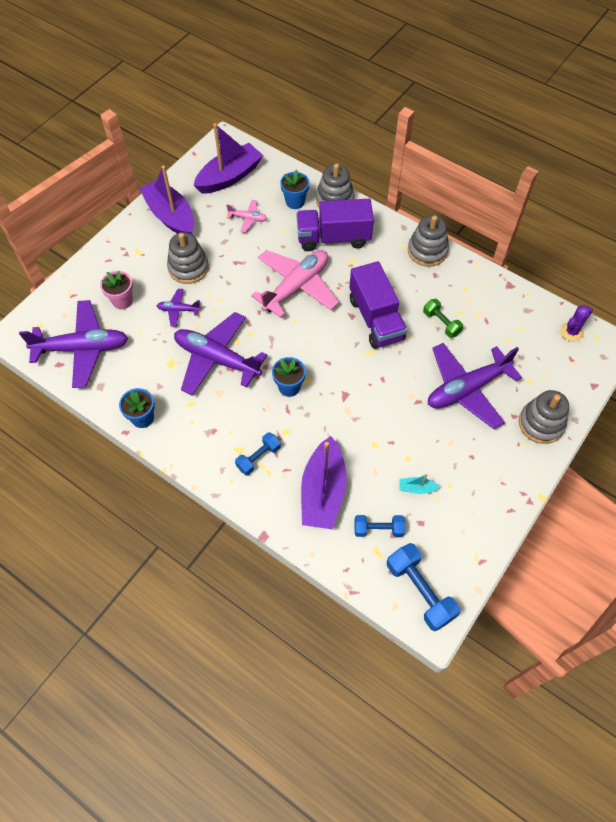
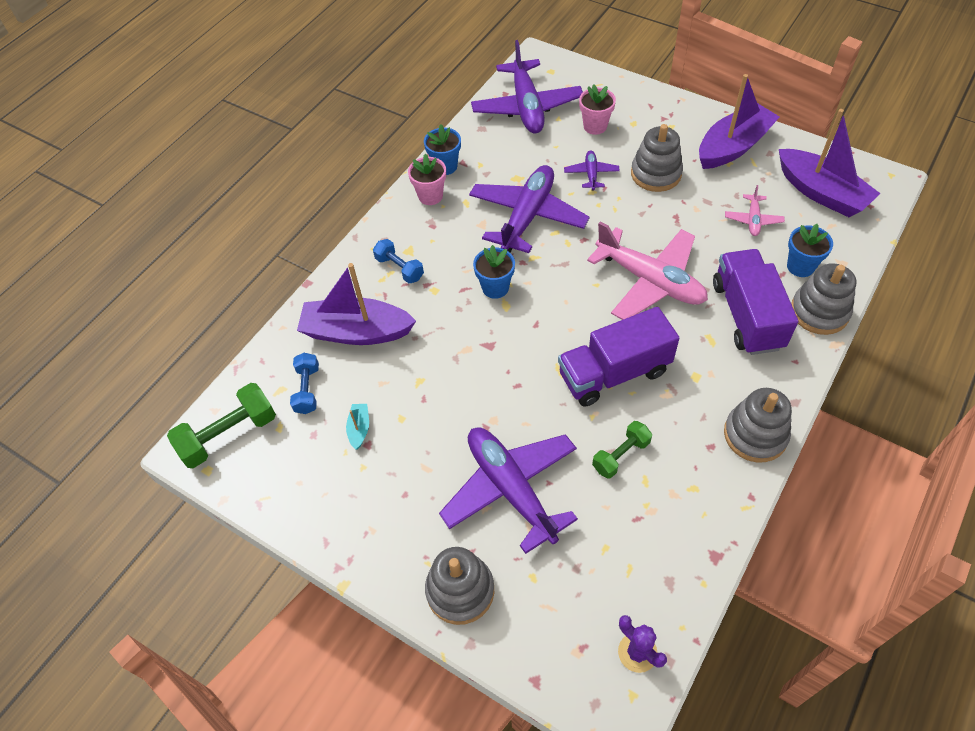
camera: 90 degrees right, 5 degrees down
blue dumbbell [387,543,460,632] -> green dumbbell [167,383,276,468]
none -> pink flower pot [408,154,446,205]

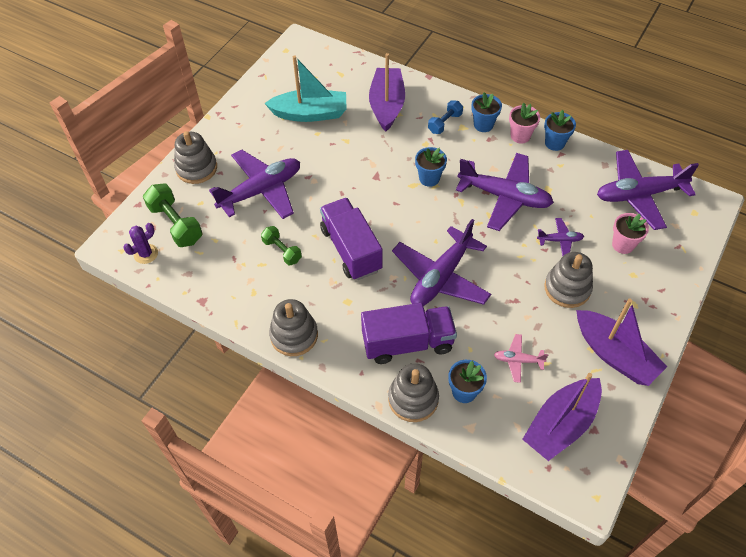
camera: 85 degrees right, 0 degrees up
green dumbbell [167,383,276,468] -> green dumbbell moved to [143,184,203,247]
blue dumbbell [290,353,319,414] -> none
turquoise boat [346,404,369,450] -> turquoise boat [264,55,346,122], size x2.43
pink plane [587,222,708,320] -> purple plane [392,219,491,306]
none -> blue flower pot [471,92,502,132]

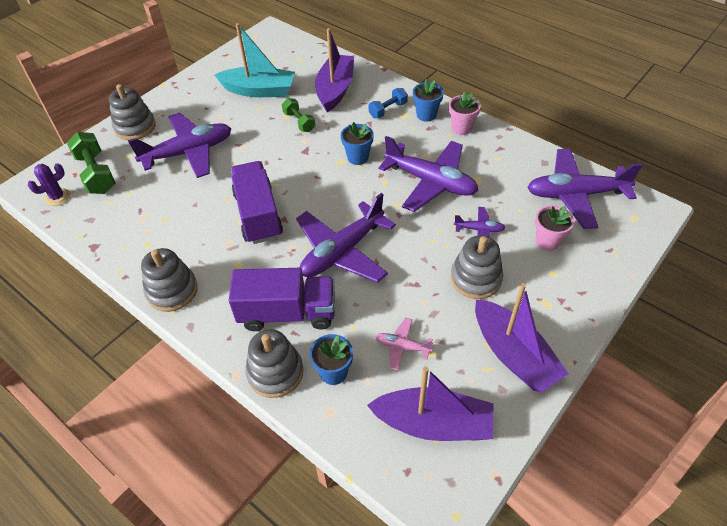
camera: 10 degrees right, 5 degrees down
green dumbbell [261,226,302,265] -> green dumbbell moved to [282,98,315,132]
purple boat [522,373,602,461] -> purple boat turned 135 degrees counterclockwise [367,366,494,441]
blue flower pot [544,110,576,151] -> none

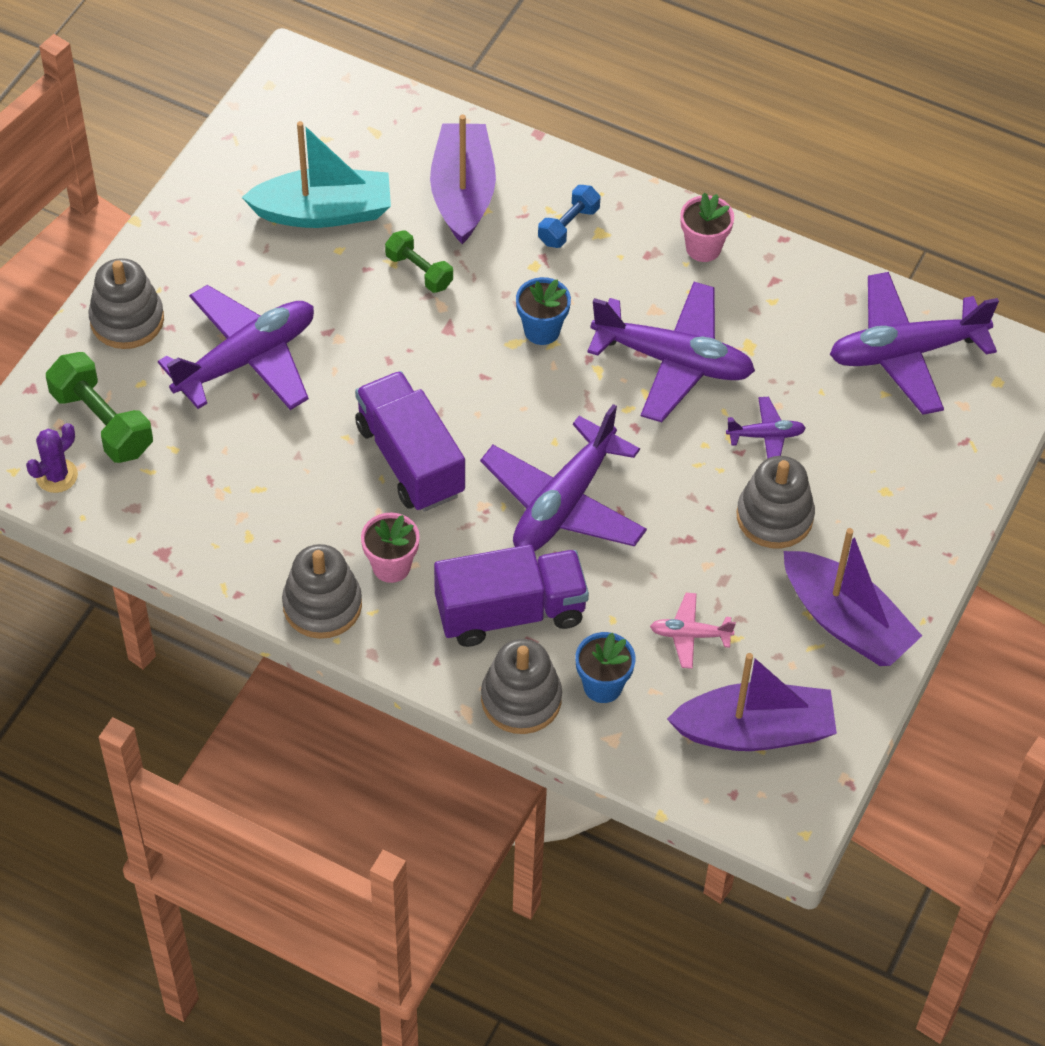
camera: 15 degrees left, 5 degrees up
blue flower pot [413,78,444,122] -> none
pink flower pot [535,205,574,251] -> pink flower pot moved to [361,513,420,583]

